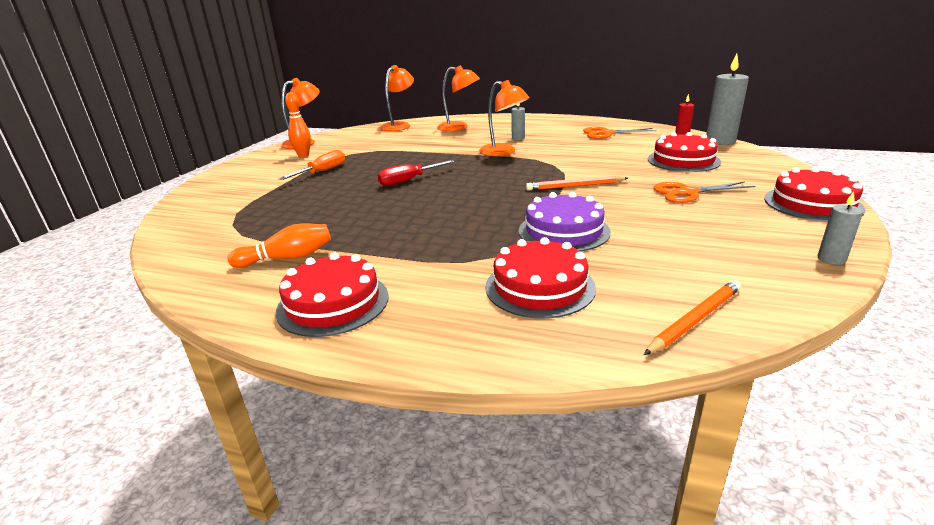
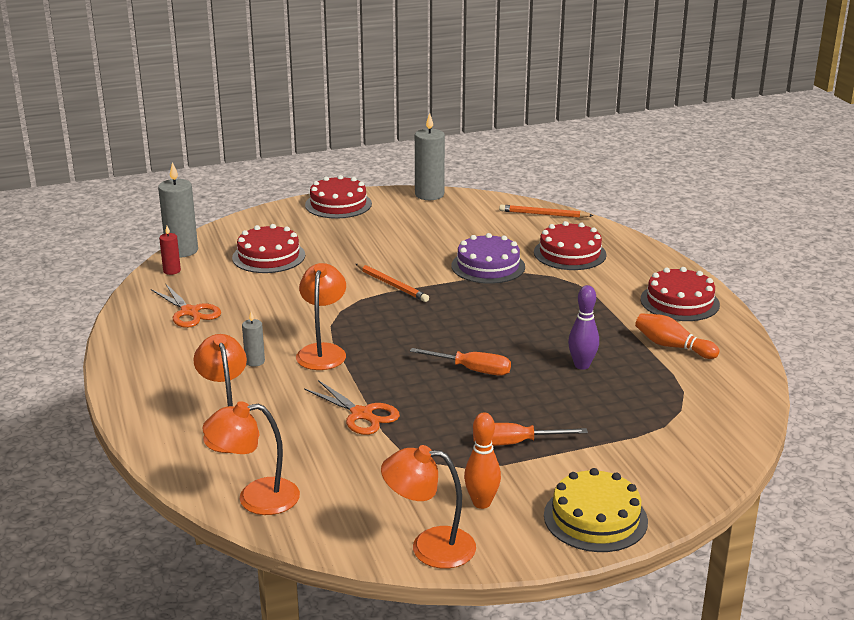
camera: 130 degrees left, 0 degrees up
red screwdriver [378,160,455,186] -> orange screwdriver [410,348,511,375]
orange scissors [653,181,756,203] -> orange scissors moved to [304,380,400,435]
grey candle [818,192,863,265] -> grey candle [415,113,445,200], size x1.93
none -> yellow cake [544,468,648,552]
none -> purple bowling pin [568,285,599,370]

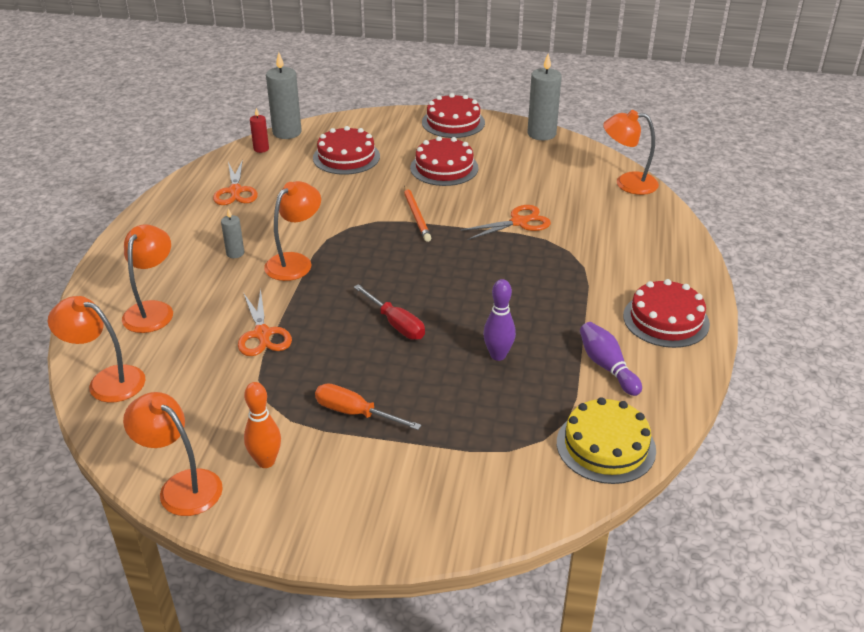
camera: 30 degrees right, 10 degrees up
orange screwdriver [410,348,511,375] -> red screwdriver [354,284,425,340]
purple cake [451,233,525,284] -> orange scissors [460,205,551,240]
orange pencil [499,205,594,218] -> orange lamp [603,110,659,195]
red cake [534,221,607,270] -> red cake moved to [410,136,479,186]
yellow cake [544,468,648,552] -> yellow cake moved to [557,397,656,484]
orange bowling pin [635,313,719,359] -> purple bowling pin [580,322,642,396]

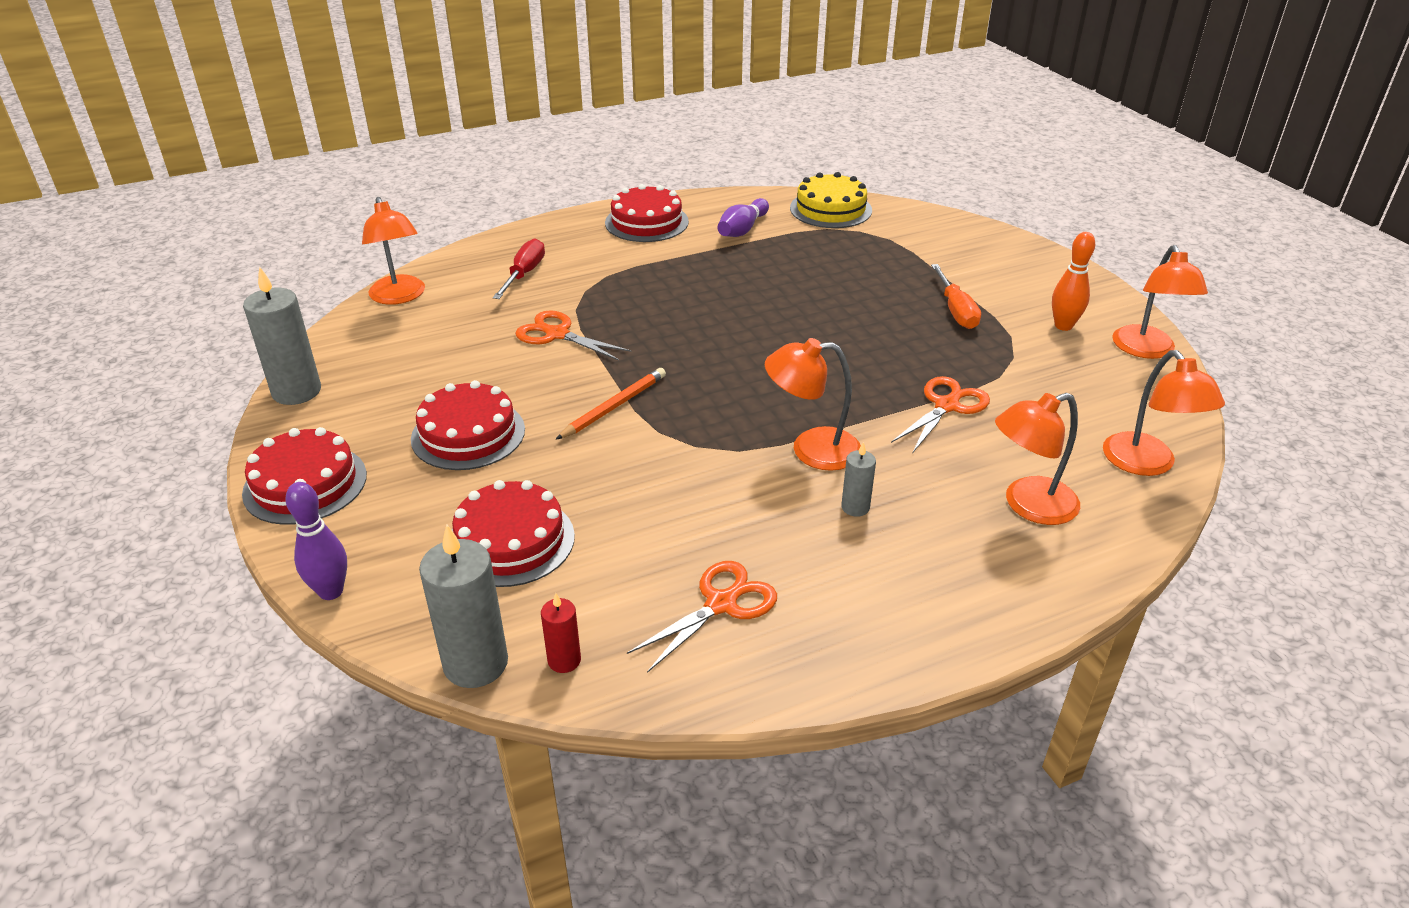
camera: 125 degrees left, 0 degrees up
red screwdriver [354,284,425,340] -> red screwdriver moved to [493,238,545,299]
purple bowling pin [483,279,516,361] -> purple bowling pin moved to [285,482,347,600]

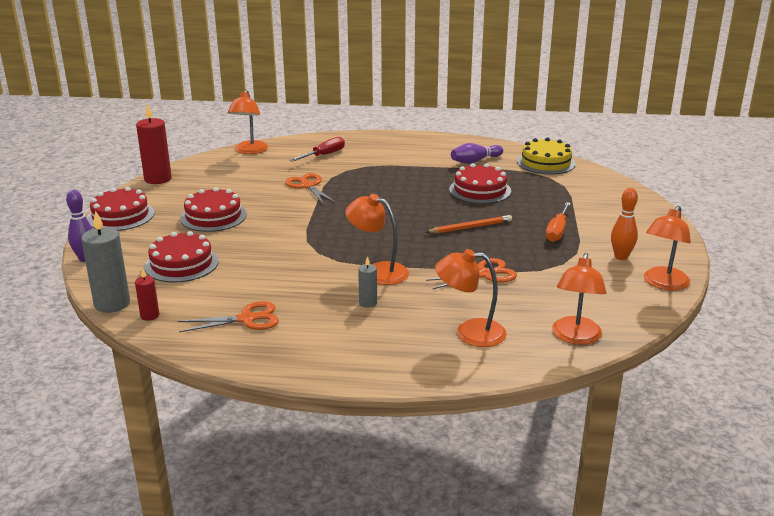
camera: 30 degrees right, 10 degrees down
grey candle [243,266,321,405] -> red candle [136,103,172,184]
orange pencil [556,368,666,440] -> orange pencil moved to [426,215,512,233]
red cake [605,184,689,242] -> red cake moved to [449,163,511,204]

